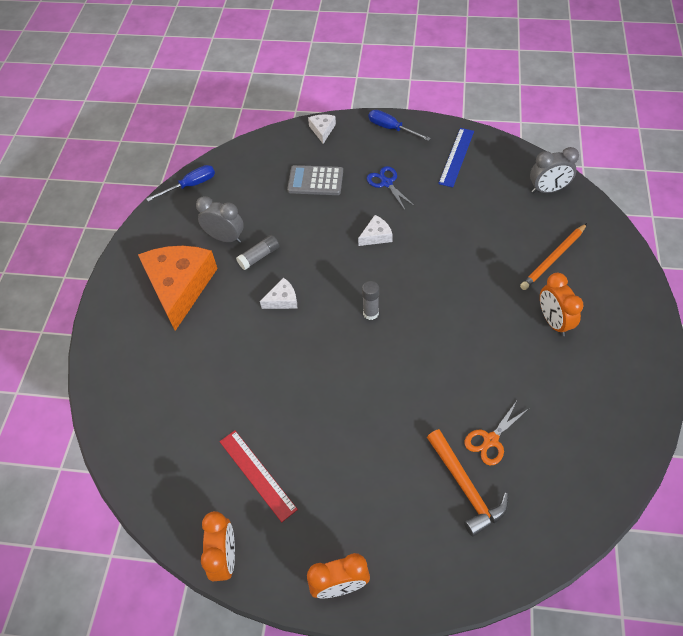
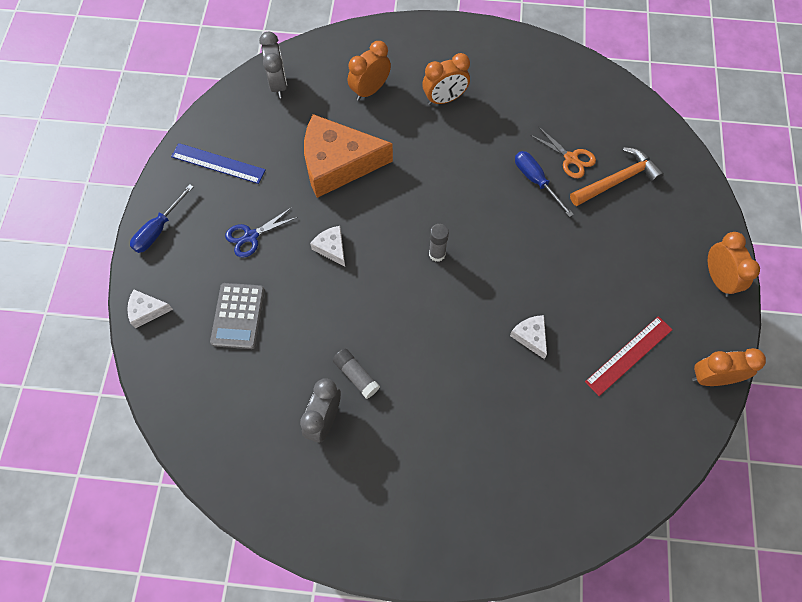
camera: 95 degrees left, 10 degrees up
orange cheese [138,246,218,331] -> orange cheese moved to [304,114,393,198]
blue screwdriver [147,165,215,202] -> blue screwdriver moved to [515,151,574,217]
white cheese [260,278,297,309] -> white cheese moved to [510,315,547,359]
orange pencil [520,223,587,290] -> orange clock [348,41,391,101]

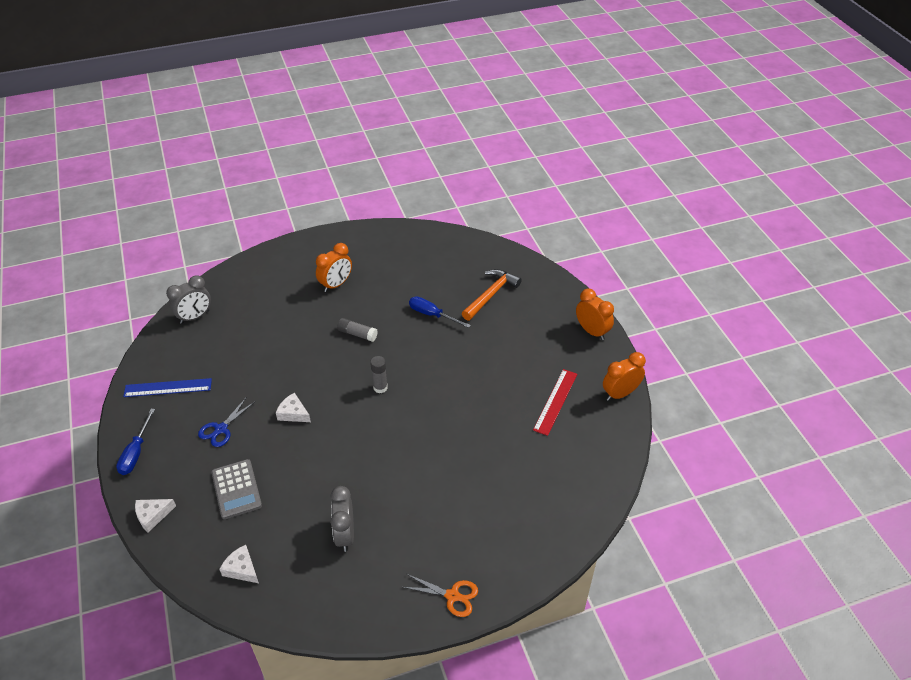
camera: 25 degrees left, 20 degrees down
grey clock [259,32,287,98] -> grey clock turned 90 degrees clockwise [166,276,211,324]
orange cheese [304,114,393,198] -> none
grey glue stick [333,348,380,399] -> grey glue stick moved to [337,318,378,342]
orange clock [348,41,391,101] -> none
white cheese [510,315,547,359] -> white cheese moved to [219,545,259,583]
orange scissors [530,126,596,178] -> orange scissors moved to [403,574,478,617]

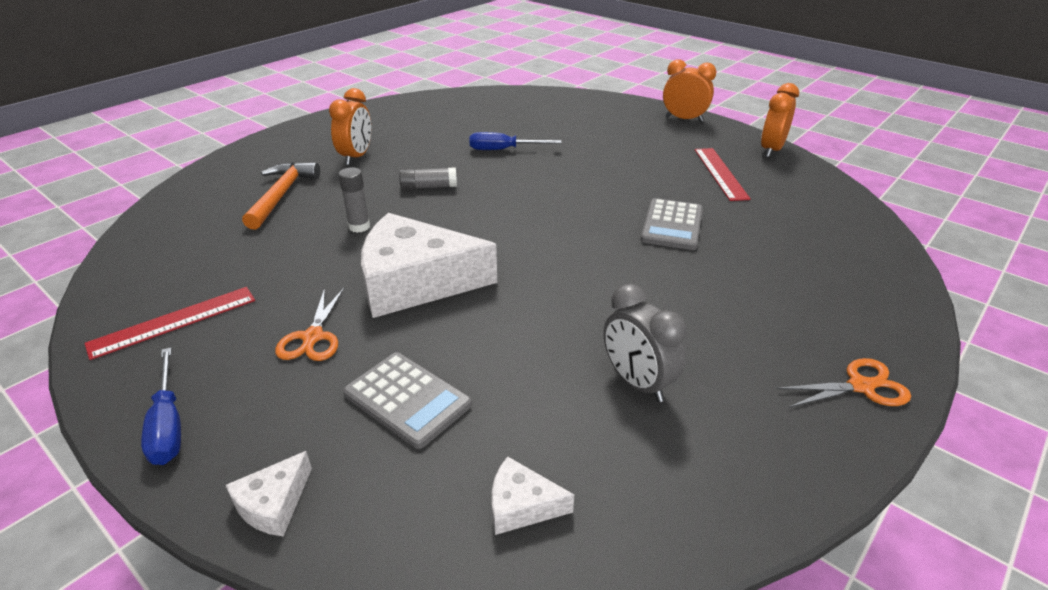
camera: 30 degrees left, 10 degrees down
blue ruler [123,378,212,397] -> red ruler [85,287,255,360]
grey clock [166,276,211,324] -> none
blue scissors [198,397,255,447] -> orange scissors [275,288,344,361]
white cheese [276,393,311,422] -> white cheese [361,213,497,318], size x2.32
grey glue stick [370,356,388,393] -> grey glue stick moved to [338,167,370,233]
orange hammer [462,269,522,321] -> orange hammer moved to [242,162,320,229]
none -> grey calculator [641,198,703,250]

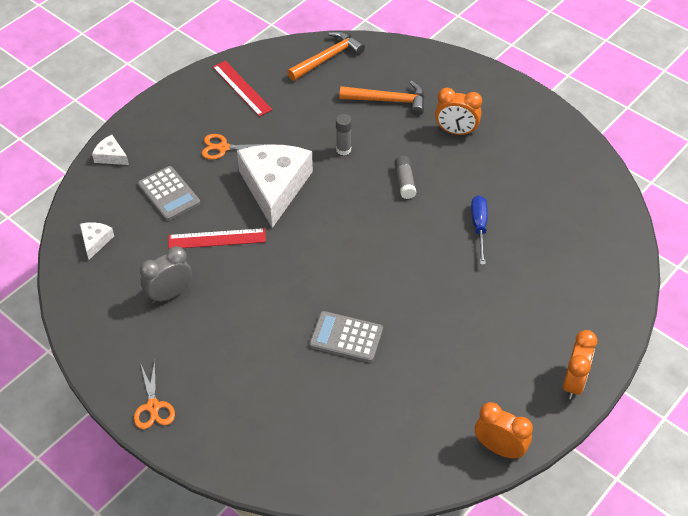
camera: 90 degrees right, 15 degrees up
blue screwdriver [141,348,181,465] -> none
grey calculator [343,352,472,449] -> grey calculator turned 75 degrees counterclockwise [138,166,200,221]
red ruler [695,148,751,201] -> red ruler moved to [168,228,266,249]
none -> orange hammer [287,31,365,81]

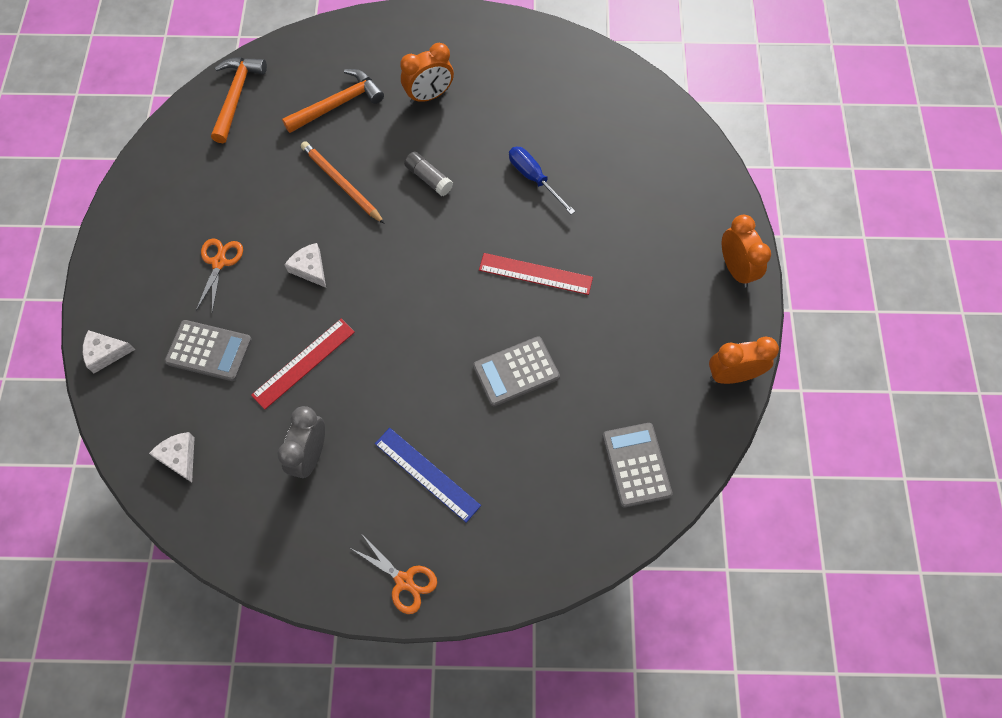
camera: 40 degrees left, 15 degrees up
orange scissors [202,134,269,160] -> orange scissors turned 135 degrees clockwise [196,238,243,312]
red ruler [213,61,272,117] -> red ruler moved to [479,253,593,295]
white cheese [237,145,313,228] -> white cheese [284,243,326,288], size x0.43
grey glue stick [336,114,352,156] -> orange pencil [301,141,385,224]
none -> blue ruler [375,428,481,523]
none -> grey calculator [602,423,673,507]

